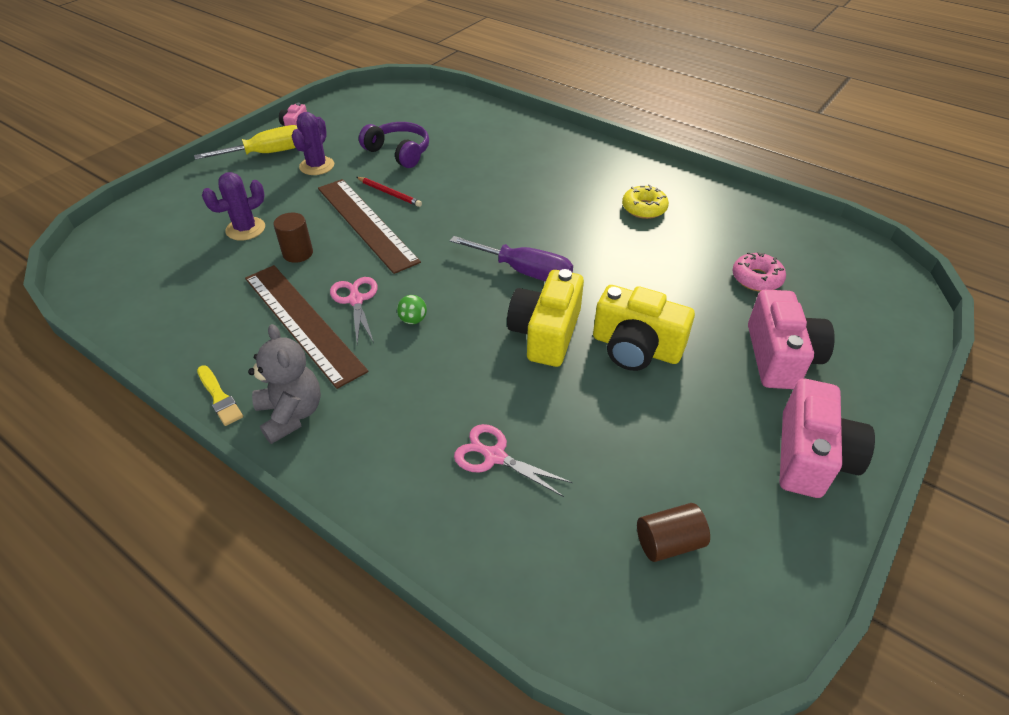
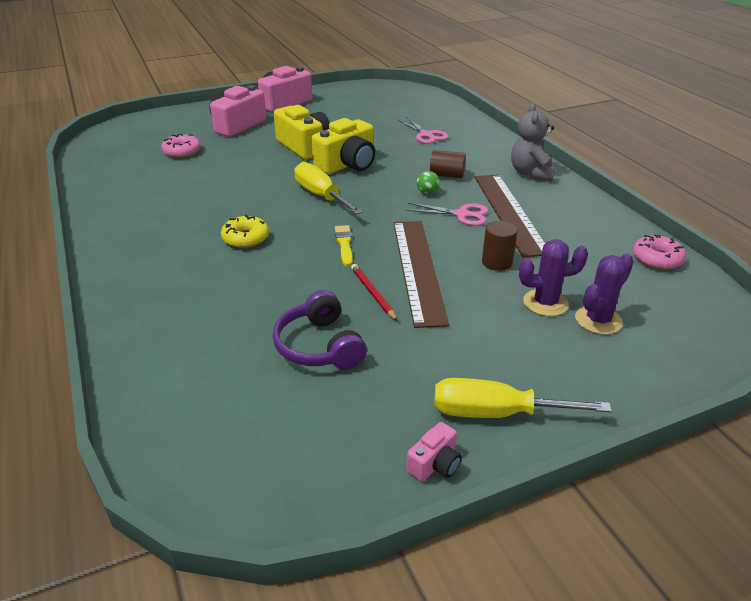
camera: 150 degrees left, 10 degrees down
yellow brush [197,365,243,426] -> yellow brush moved to [335,225,353,266]
purple cactus [292,112,334,175] -> purple cactus moved to [575,254,634,334]
pink scissors [330,277,378,343] -> pink scissors turned 90 degrees counterclockwise [406,203,488,226]
purple screwdriver [450,236,573,282] -> yellow screwdriver [294,162,363,215]
yellow donut [622,185,669,219] -> yellow donut moved to [221,215,269,248]
brown cylinder [637,503,710,562] -> brown cylinder moved to [430,150,466,178]
none -> pink donut [633,234,686,270]

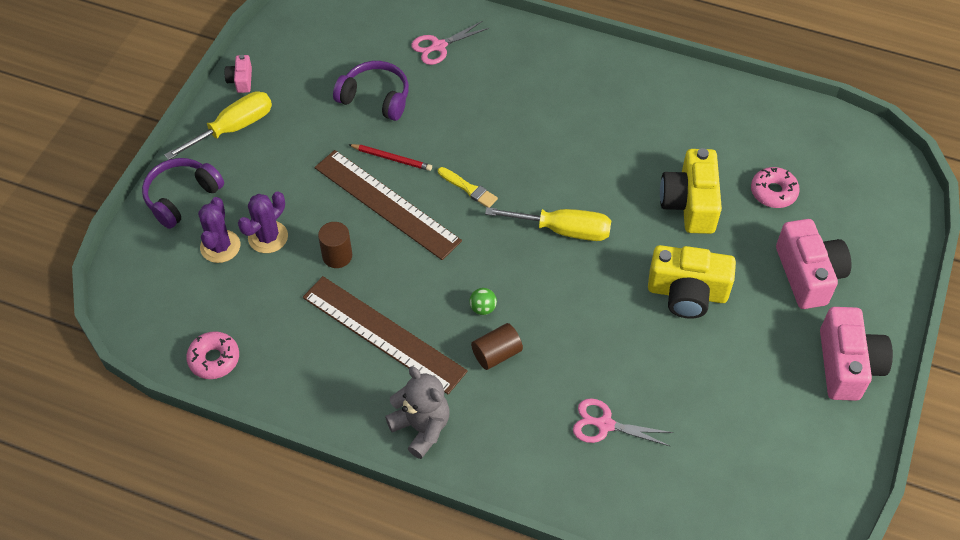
camera: 135 degrees right, 20 degrees up
yellow donut [221,215,269,248] -> none
yellow camera [312,118,375,174] -> yellow camera moved to [660,148,722,234]
pink scissors [406,203,488,226] -> pink scissors moved to [411,21,489,65]
none -> purple headphones [142,158,224,229]

